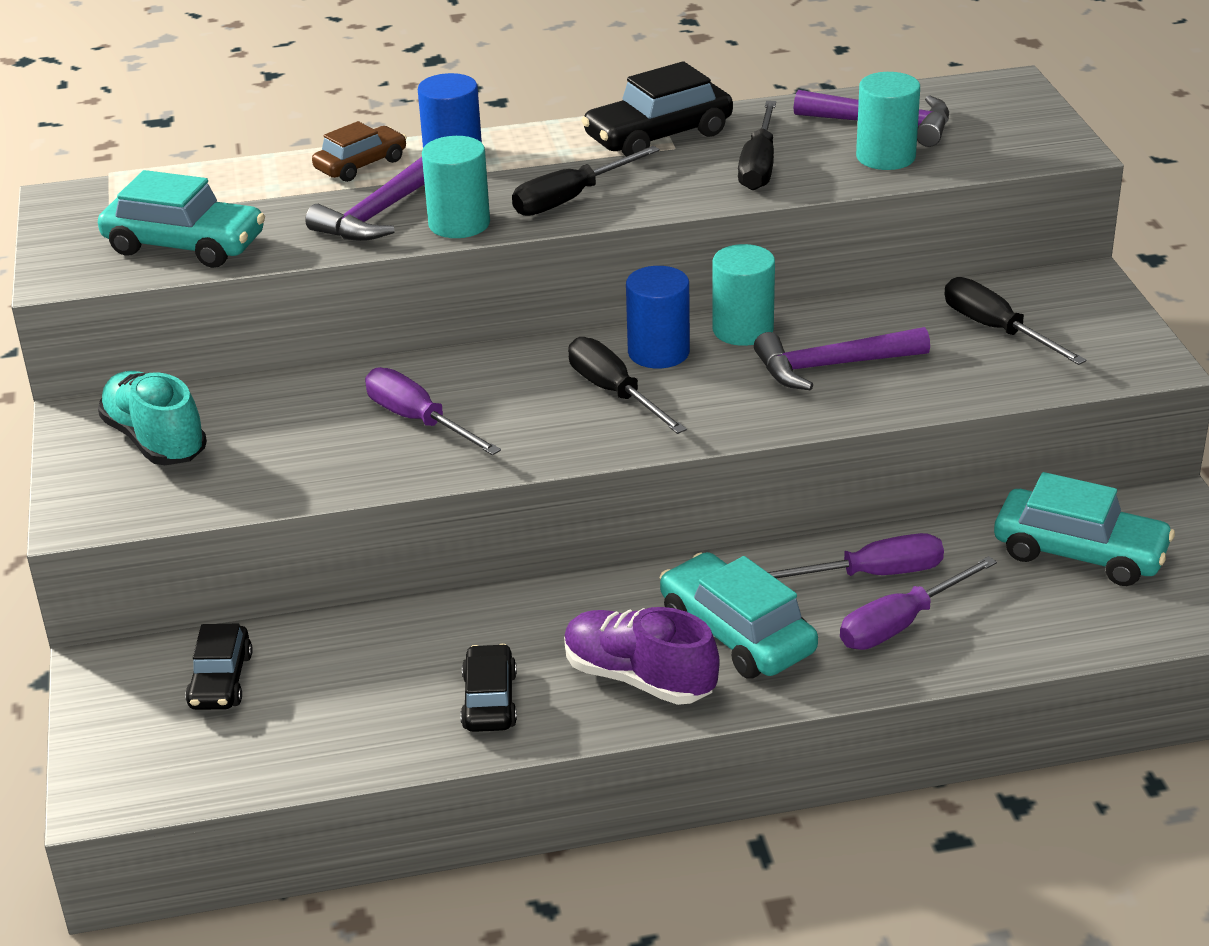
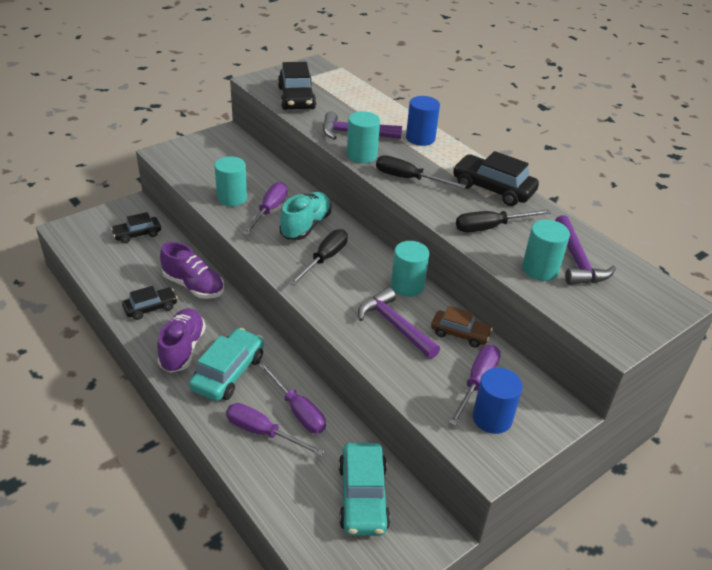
camera: 60 degrees right, 5 degrees up
turquoise car [98,170,265,268] -> black car [278,62,316,110]
turquoise shoe [98,371,207,465] -> turquoise shoe moved to [279,192,331,240]
brown car [312,121,407,182] -> brown car moved to [431,306,493,348]
blue cylinder [626,266,690,368] -> blue cylinder moved to [473,368,523,434]
black screwdriver [944,277,1086,365] -> purple screwdriver [449,345,501,426]
none -> purple shoe [160,242,224,299]
none -> turquoise cylinder [214,156,247,206]

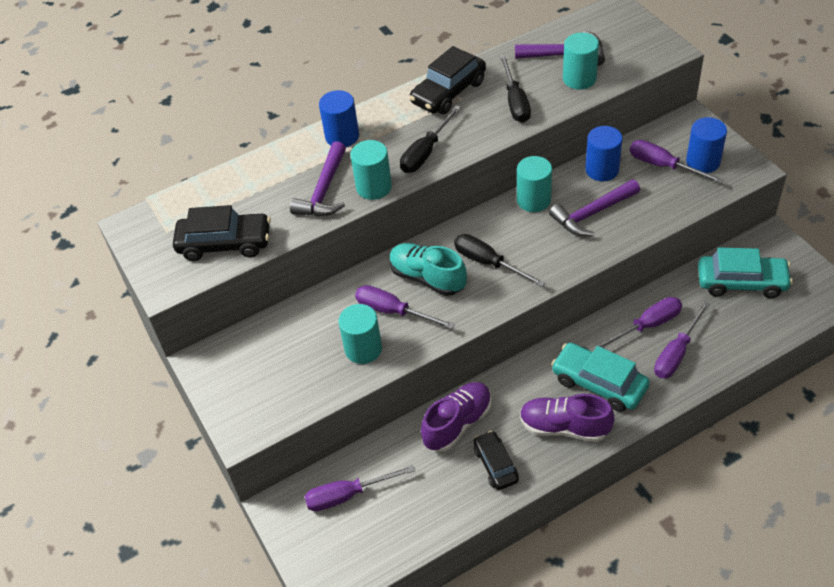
camera: 75 degrees left, 10 degrees up
black car [111,212,161,243] -> purple screwdriver [304,465,415,511]
brown car [431,306,493,348] -> blue cylinder [585,126,622,181]

